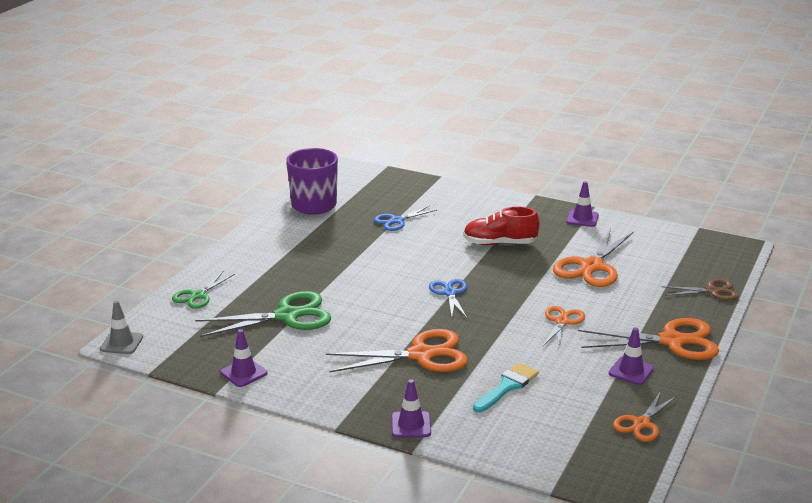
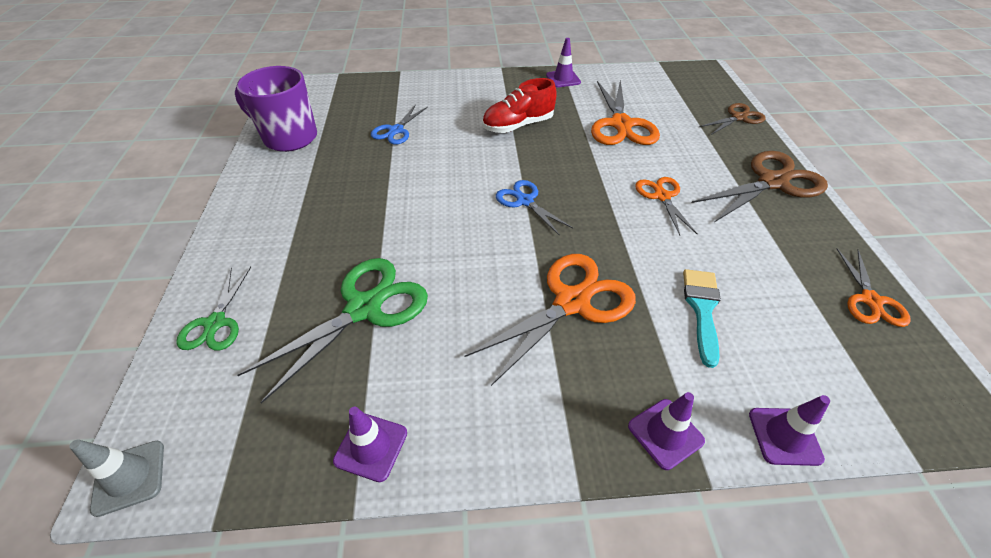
camera: 30 degrees left, 20 degrees up
orange scissors [578,318,719,360] -> brown scissors [692,151,828,222]
purple traffic cone [609,327,654,385] -> purple traffic cone moved to [749,395,830,466]

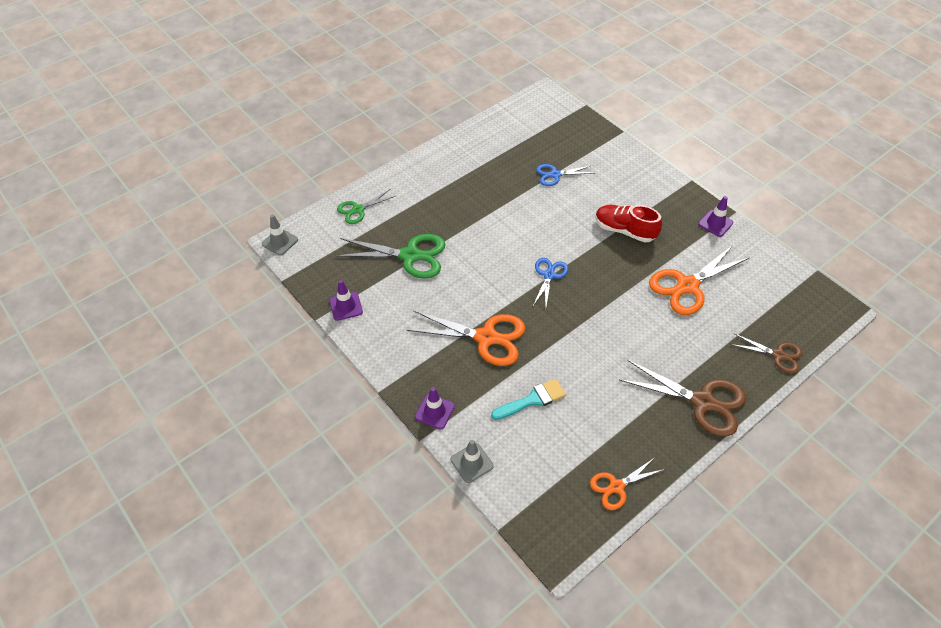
camera: 55 degrees right, 5 degrees up
purple mug [235,66,317,152] -> none
orange scissors [635,177,697,235] -> none
purple traffic cone [749,395,830,466] -> grey traffic cone [451,440,494,483]

